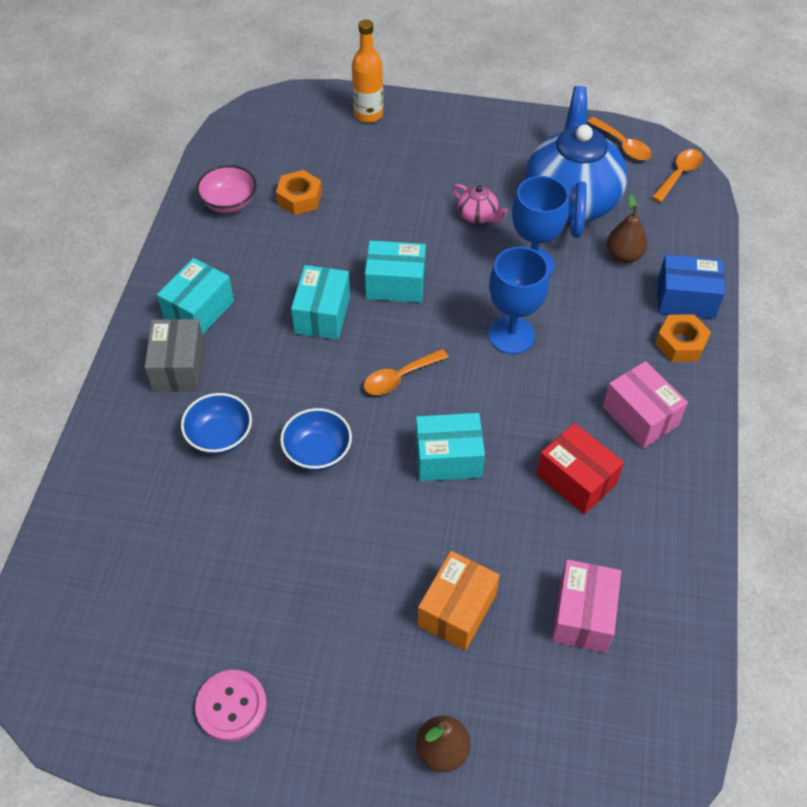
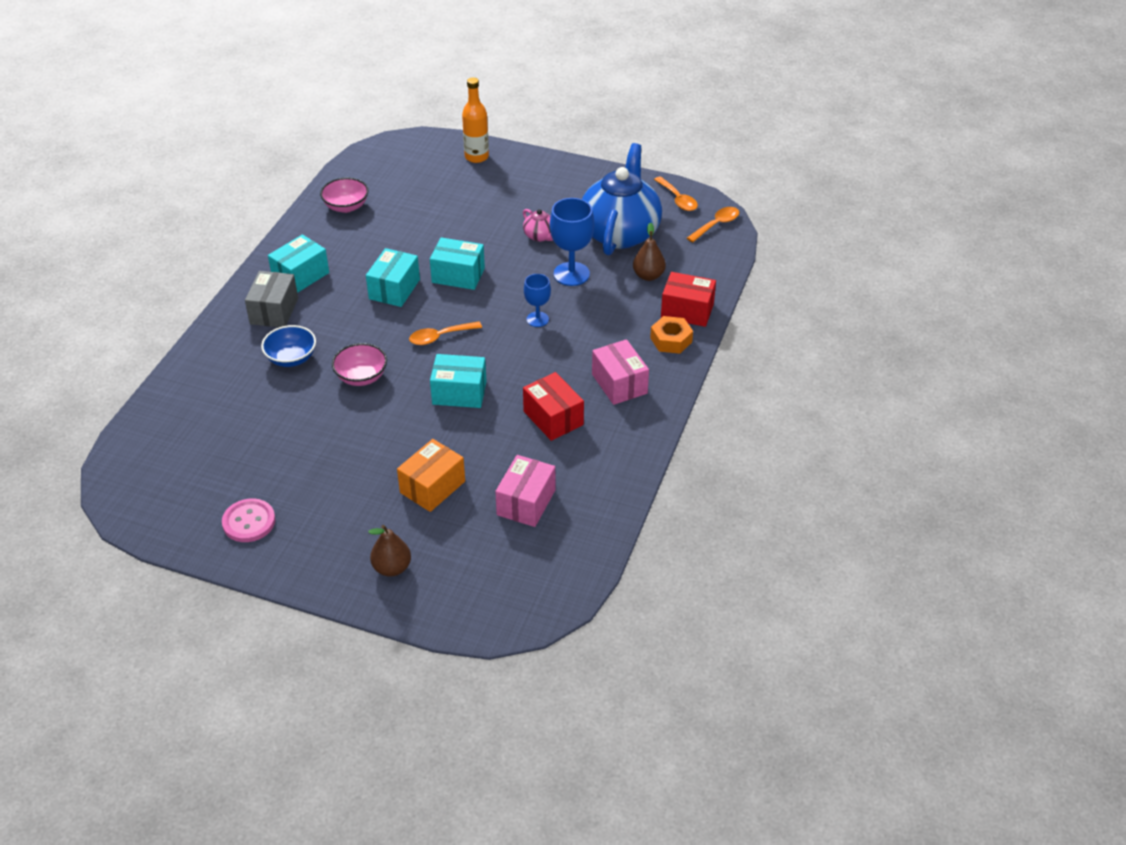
camera: 10 degrees right, 10 degrees down
orange nut [276,170,322,215] -> none
blue bowl [280,408,352,471] -> pink bowl [332,343,387,386]
blue goblet [488,247,549,354] -> blue goblet [524,274,551,327], size x0.60
blue box [657,255,725,319] -> red box [661,272,716,327]

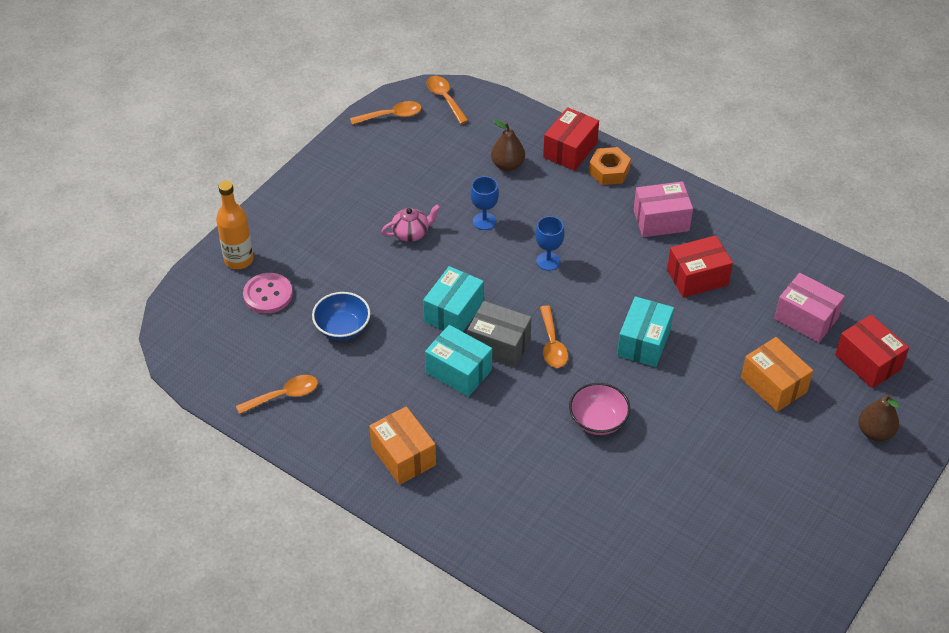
camera: 75 degrees left, 5 degrees up
pink button [222,498,276,542] -> pink button moved to [243,273,293,314]
grey box [245,271,298,327] -> grey box moved to [467,301,532,368]
blue bowl [261,325,316,367] -> blue bowl moved to [312,292,370,340]
turquoise box [268,234,329,293] -> orange box [369,406,436,485]
pink bowl [320,178,369,213] -> orange spoon [236,375,318,414]
blue goblet [550,198,594,286] -> blue goblet [470,176,499,230], size x0.60
blue teapot [582,143,662,255] -> none
none -> red box [835,315,909,388]

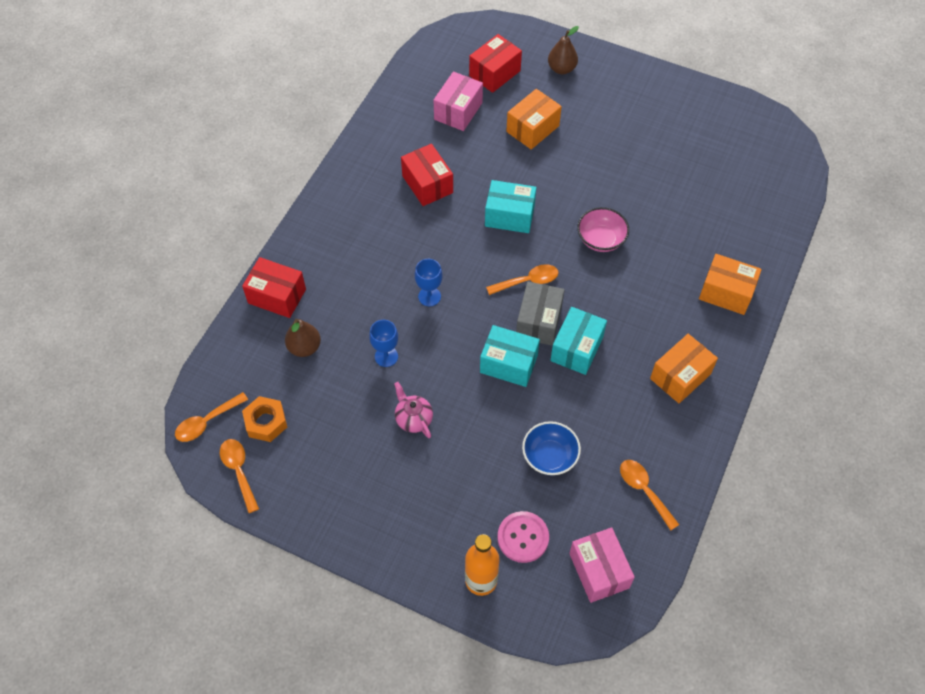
camera: 100 degrees left, 10 degrees up
orange nut [589,147,631,185] -> orange nut moved to [242,396,287,442]
pink box [634,181,693,237] -> pink box moved to [569,527,635,603]
none -> orange box [699,254,762,315]

